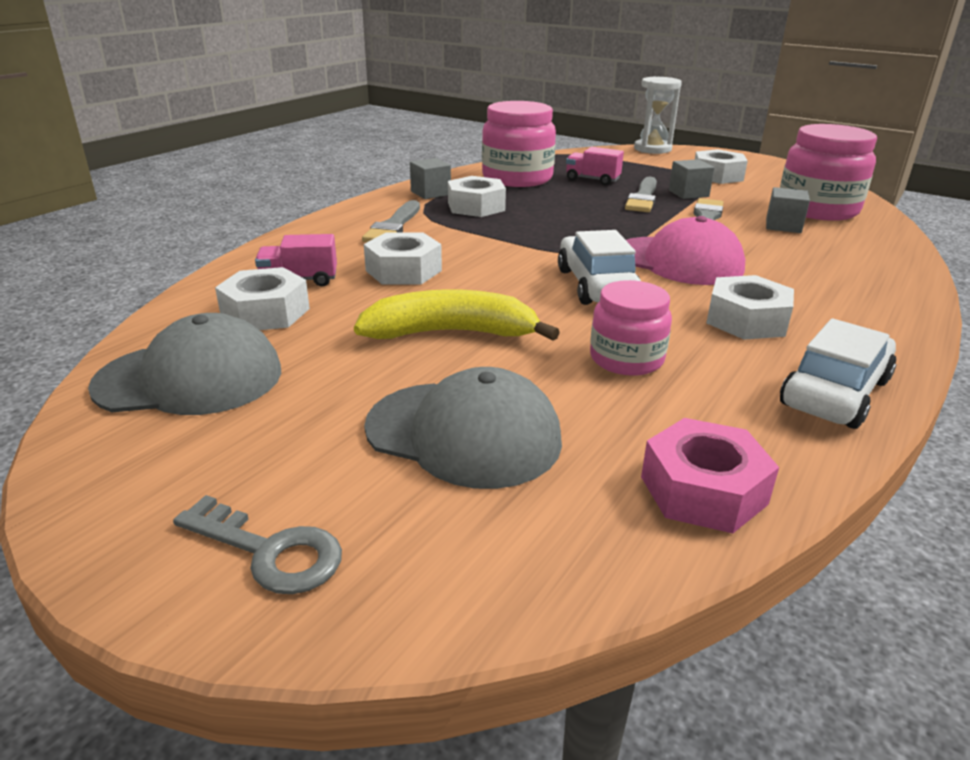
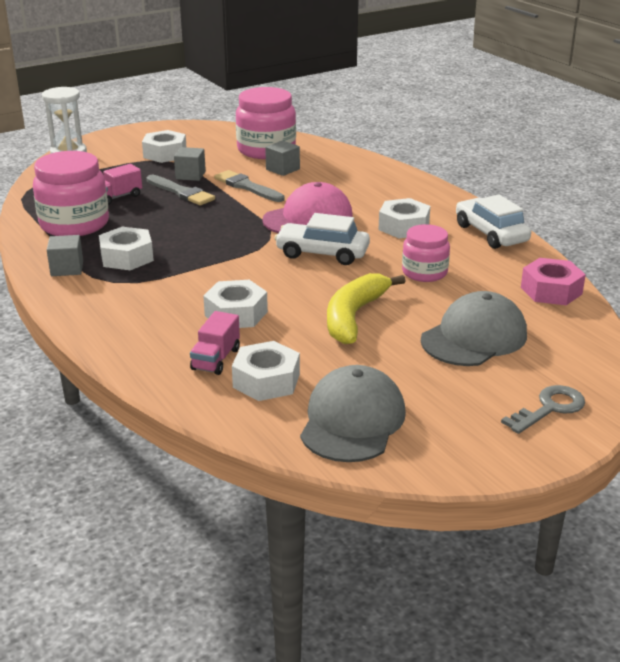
camera: 65 degrees left, 0 degrees up
grey brush [362,200,420,242] -> none

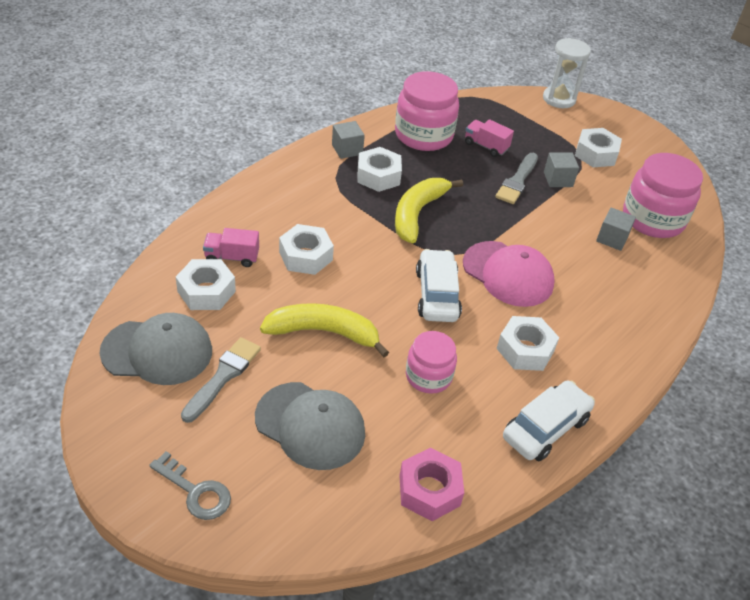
camera: 70 degrees right, 15 degrees up
grey brush [214,170,285,202] -> grey brush moved to [181,337,261,423]
none -> yellow banana [395,178,463,243]

